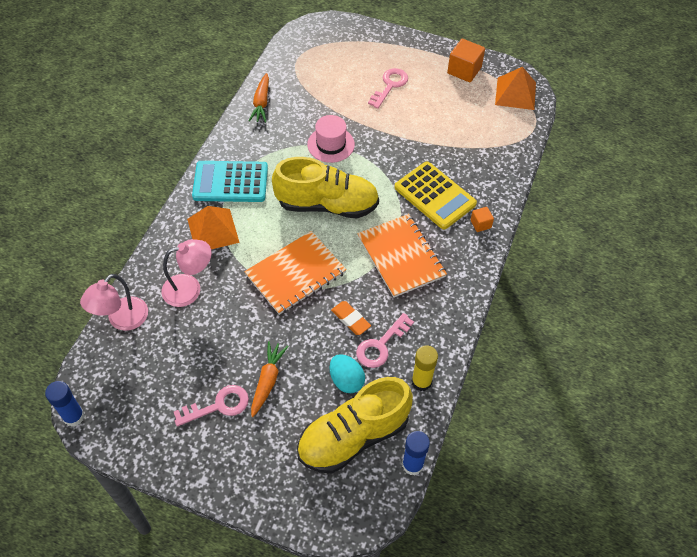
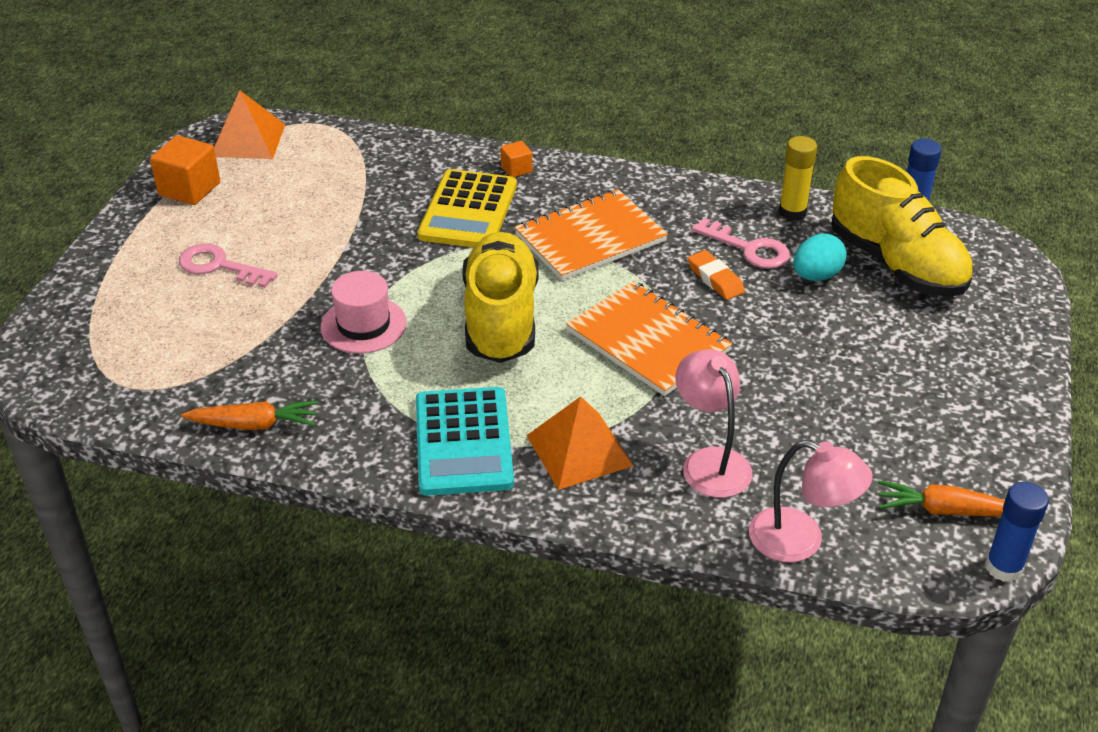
camera: 95 degrees left, 15 degrees down
pink key [174,385,249,427] -> none
orange carrot [251,341,289,417] -> orange carrot moved to [878,481,1005,517]
orange eraser [331,301,371,335] -> orange eraser turned 75 degrees counterclockwise [688,250,745,300]
yellow calculator [394,161,477,230] -> yellow calculator turned 150 degrees clockwise [417,169,517,248]

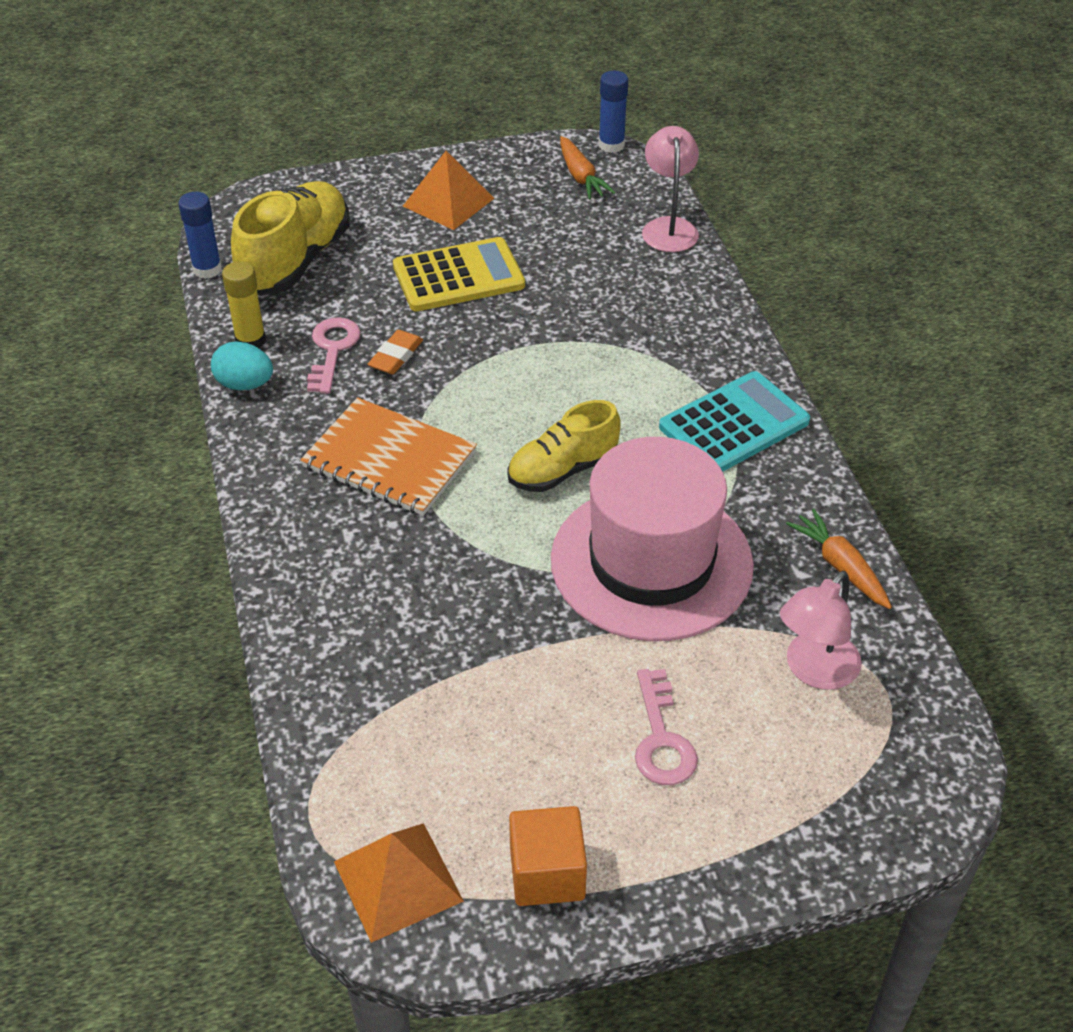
camera: 120 degrees left, 5 degrees up
pink hat [321,271,407,353] -> pink hat [551,437,754,641], size x2.08
yellow calculator [417,169,517,248] -> yellow calculator moved to [393,237,525,311]
yellow shoe [462,232,539,363] -> yellow shoe [507,400,621,492], size x0.65
orange cube [500,141,532,177] -> none
orange pyramid [526,396,633,490] -> orange pyramid moved to [403,151,494,230]
orange notebook [566,281,733,396] -> none
pink lamp [675,349,753,498] -> pink lamp moved to [780,571,862,690]
turquoise egg [793,233,847,281] -> turquoise egg moved to [211,342,273,390]

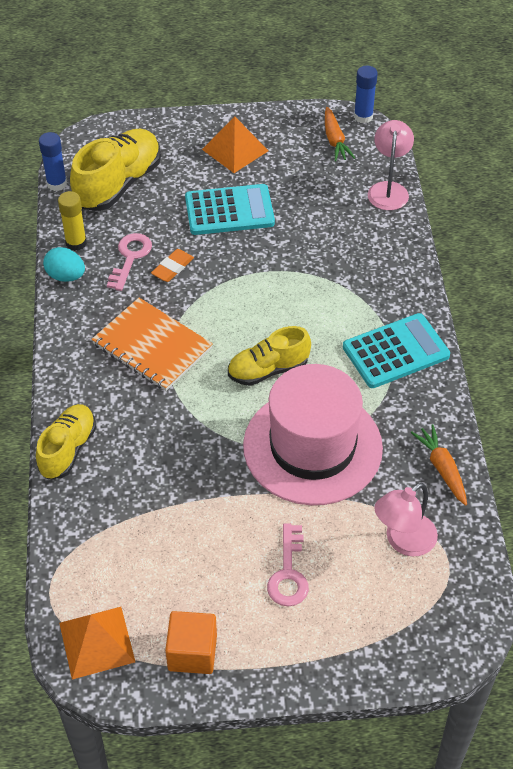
camera: 10 degrees right, 5 degrees up
yellow calculator [393,237,525,311] -> turquoise calculator [185,184,275,235]
none -> yellow shoe [36,404,96,479]

